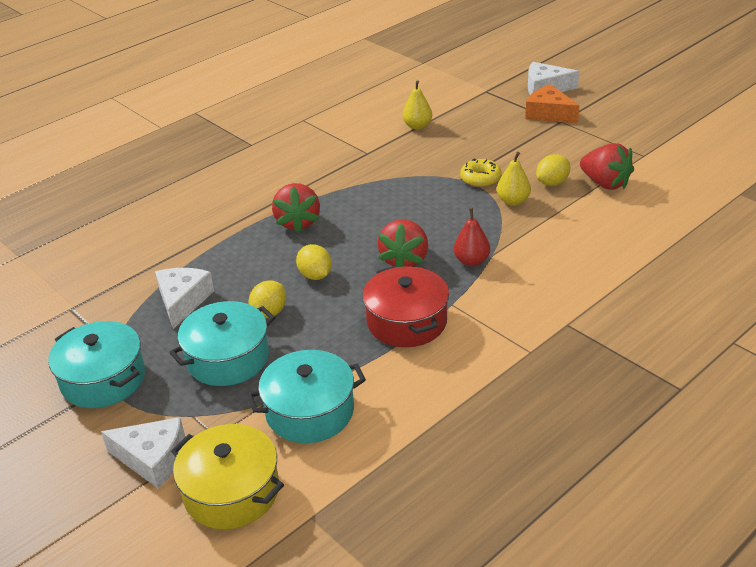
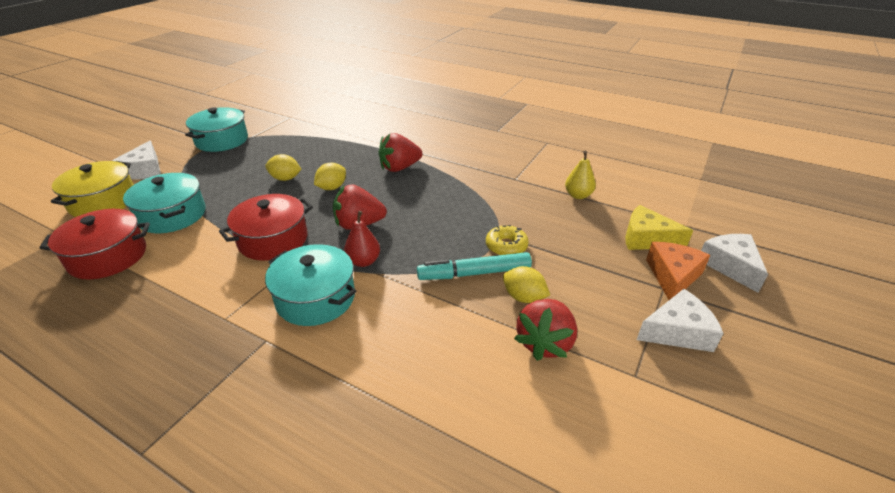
camera: 70 degrees right, 0 degrees up
white cheese [155,268,214,329] -> white cheese moved to [637,289,723,352]
turquoise pot [169,301,275,386] -> turquoise pot moved to [265,244,356,326]
yellow pear [497,152,531,206] -> turquoise marker [417,252,532,280]
none -> red pot [39,209,150,280]
none -> yellow cheese [625,205,693,250]

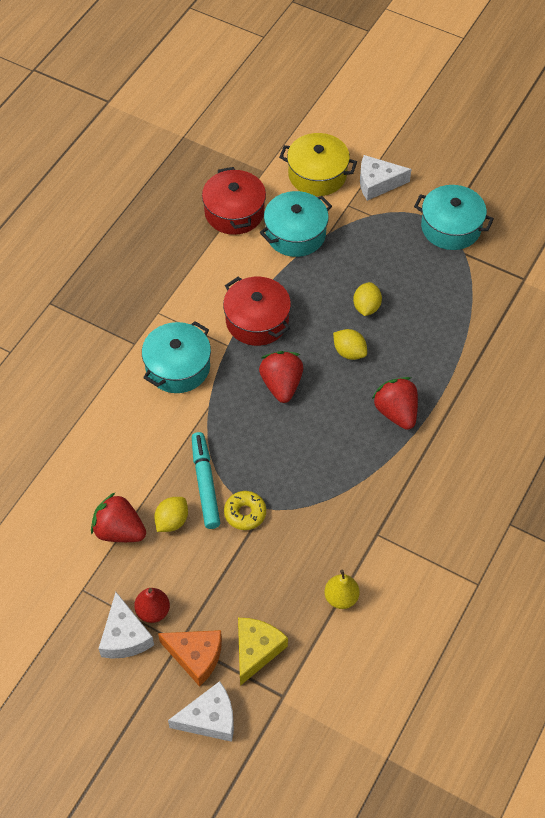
camera: 90 degrees right, 20 degrees up
red pear [344,211,380,267] -> red pear moved to [134,588,170,623]

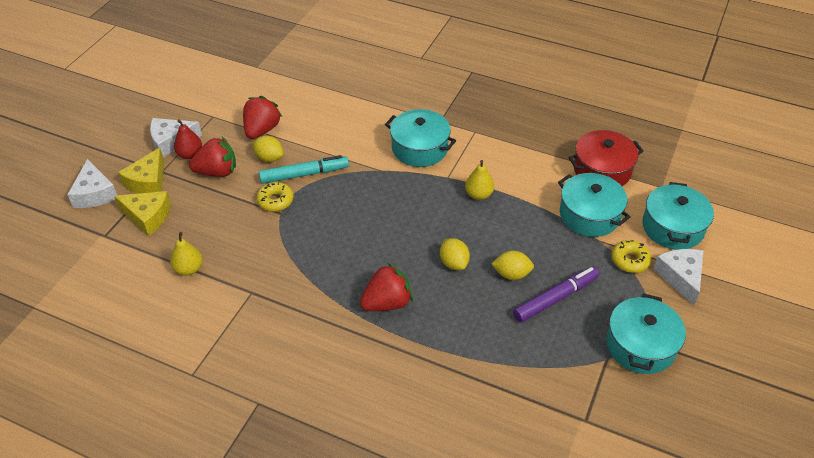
camera: 85 degrees right, 10 degrees down
orange cheese [158,630,222,687] -> yellow cheese [118,148,164,194]
red pot [223,277,291,346] -> yellow pear [465,160,494,200]
red strawberry [259,351,303,403] -> red strawberry moved to [189,137,236,177]
yellow pot [279,133,357,196] -> turquoise pot [642,182,714,250]
yellow lemon [333,329,367,360] -> yellow lemon turned 60 degrees counterclockwise [440,238,470,270]
none -> purple marker [513,267,599,322]
none -> yellow donut [611,240,652,273]

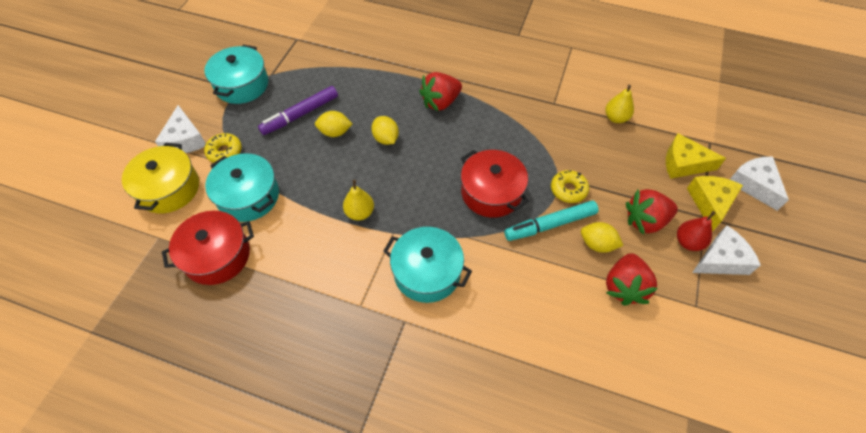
camera: 175 degrees right, 10 degrees up
turquoise pot [642,182,714,250] -> yellow pot [122,143,199,213]
none -> red pot [461,150,529,218]

